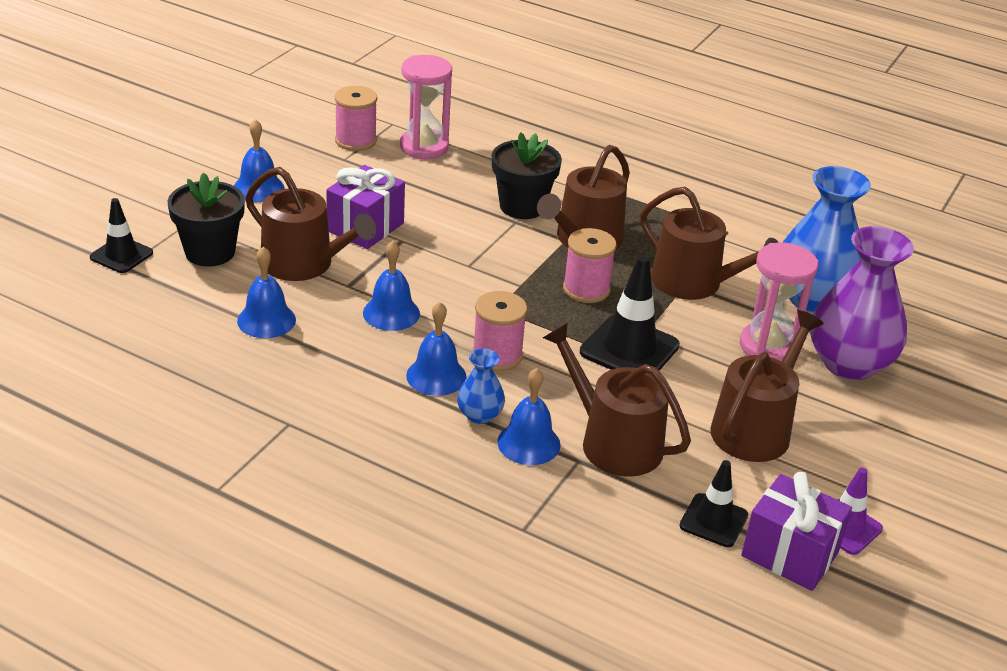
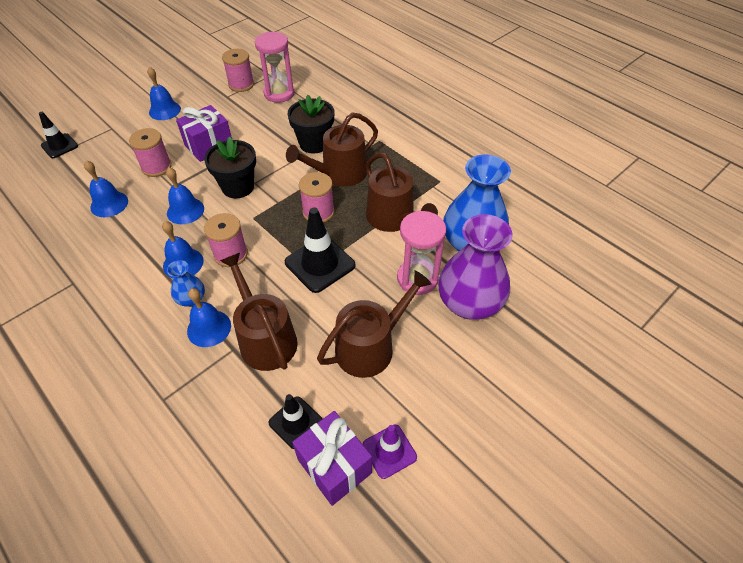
camera: 20 degrees right, 15 degrees up
black flower pot [168,173,245,267] -> black flower pot moved to [204,137,256,199]
brown watering can [245,167,376,281] -> pink spool [129,128,172,177]

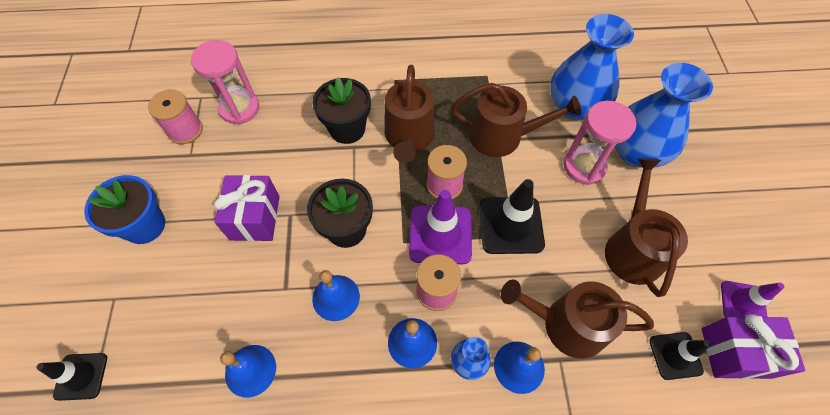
camera: 50 degrees left, 10 degrees up
pink spool [129,128,172,177] -> none
blue bell [147,67,181,120] -> blue flower pot [84,175,165,244]
purple vase [438,214,513,320] -> blue vase [615,63,713,168]
none -> purple traffic cone [409,190,472,264]

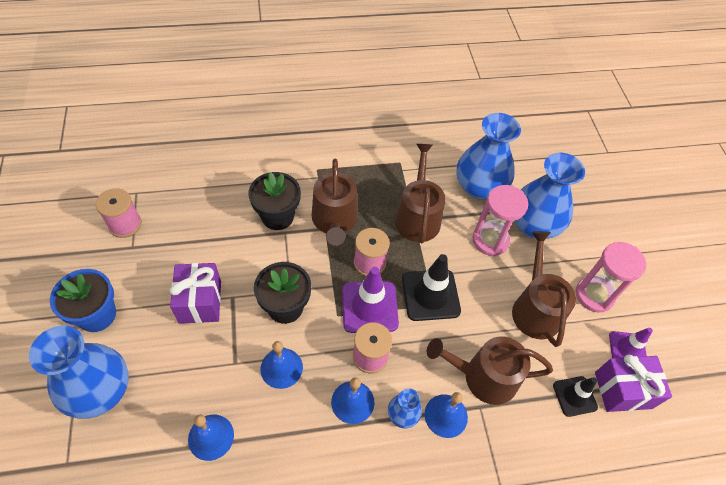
camera: 10 degrees left, 5 degrees down
black traffic cone [36,353,107,401] -> none
pink hourglass [191,40,259,125] -> pink hourglass moved to [575,242,646,312]
brown watering can [451,83,581,157] -> brown watering can turned 90 degrees counterclockwise [395,144,446,244]
none -> blue vase [29,326,129,419]

